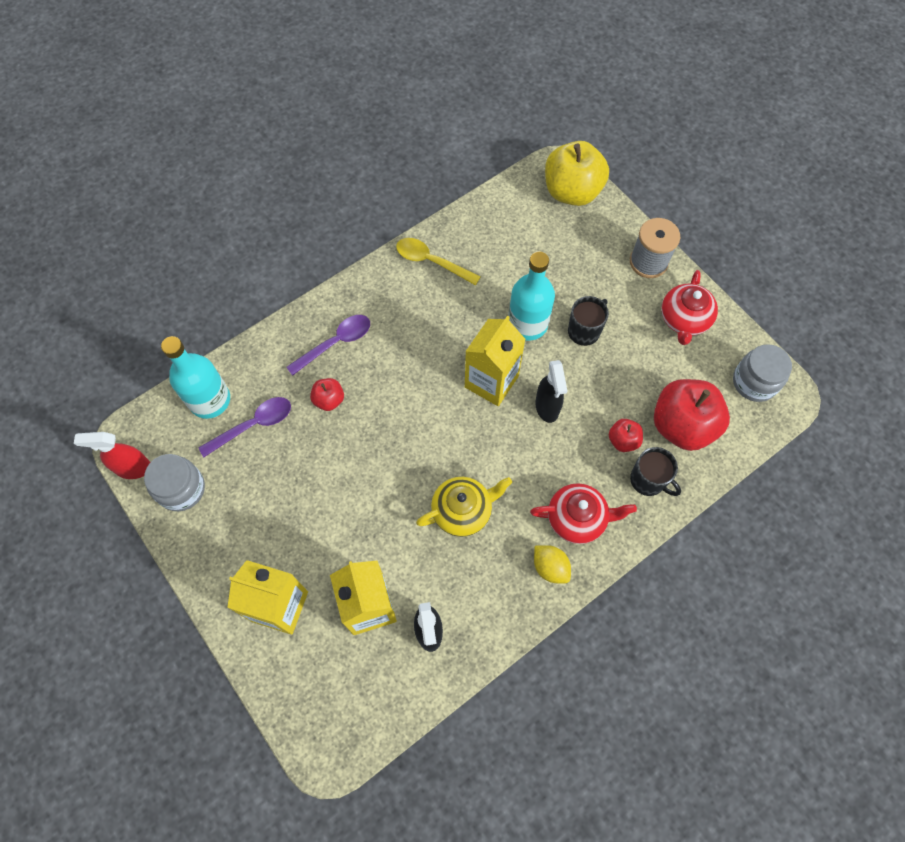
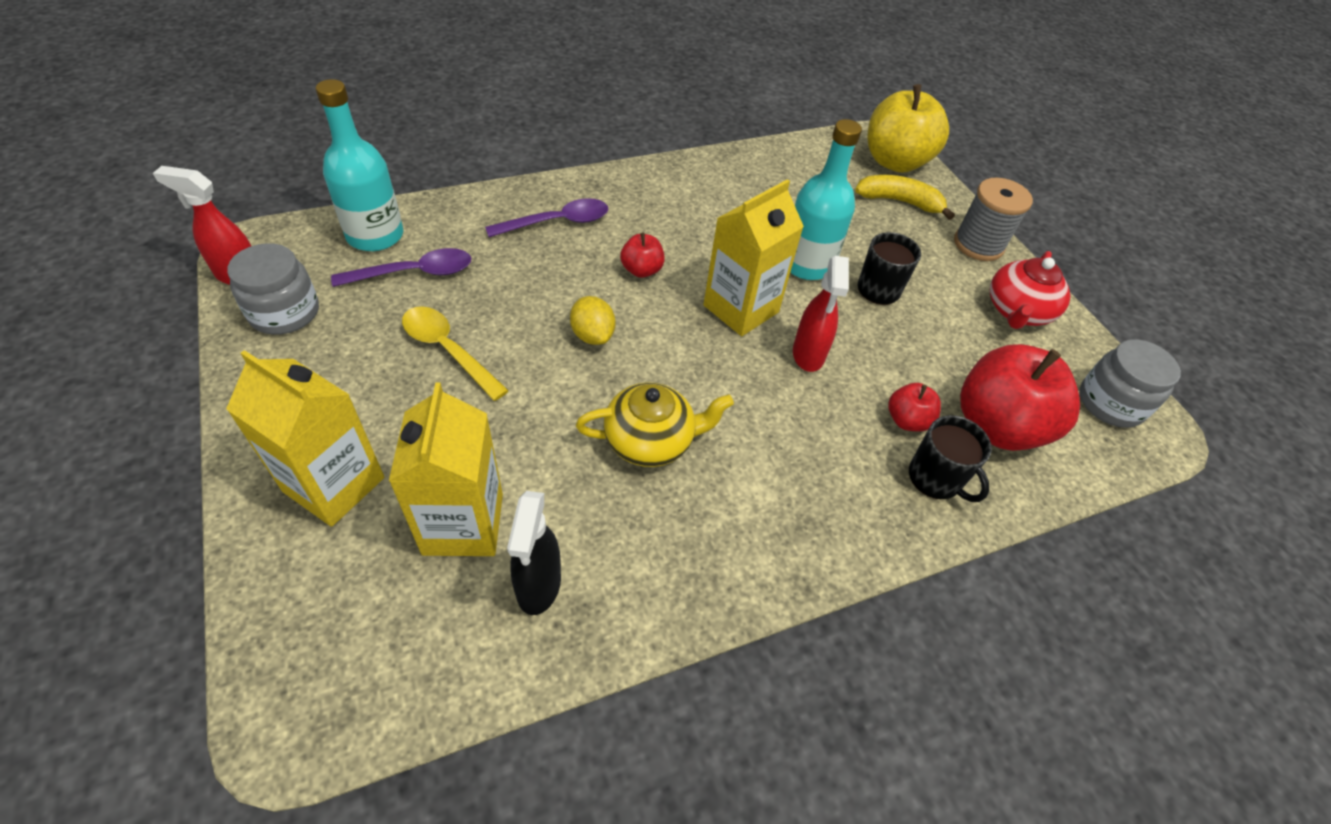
camera: 10 degrees right, 15 degrees down
red apple [310,378,344,411] -> red apple moved to [620,233,665,278]
yellow spoon [396,238,480,285] -> yellow spoon moved to [402,307,509,401]
red teapot [530,483,637,544] -> none
yellow lemon [534,545,571,584] -> yellow lemon moved to [570,296,616,345]
black spray bottle [535,360,567,423] -> red spray bottle [793,256,849,372]
none -> yellow banana [855,175,955,220]

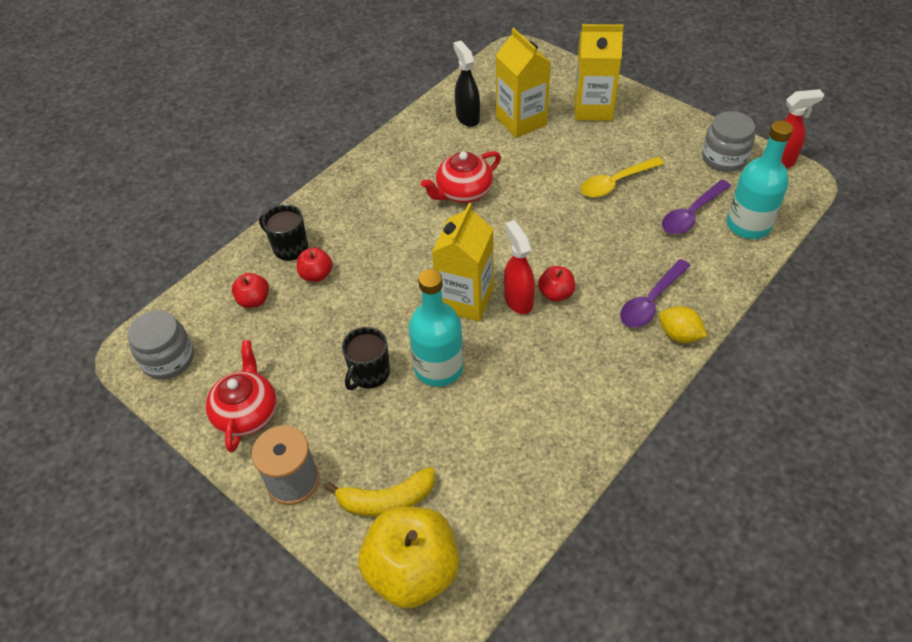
camera: 160 degrees right, 0 degrees up
yellow spoon [402,307,509,401] -> yellow spoon turned 135 degrees clockwise [580,157,664,197]
yellow lemon [570,296,616,345] -> yellow lemon moved to [659,306,707,343]
yellow teapot [576,382,734,467] -> red teapot [421,151,501,203]
red spray bottle [793,256,849,372] -> red spray bottle moved to [504,220,535,314]
red apple [960,344,1080,451] -> red apple [232,273,269,308], size x0.47

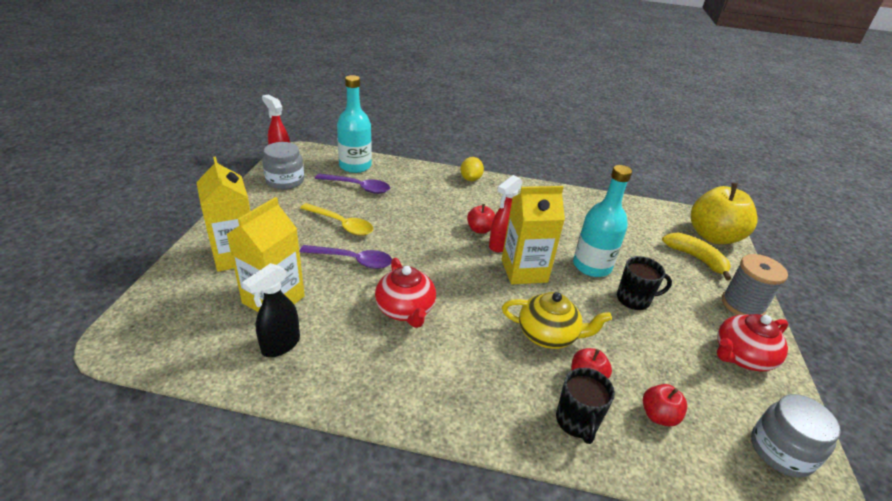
camera: 125 degrees left, 15 degrees down
red teapot [421,151,501,203] -> red teapot turned 45 degrees clockwise [375,258,436,328]
purple spoon [620,259,691,328] -> purple spoon moved to [300,245,392,269]
none -> yellow teapot [502,292,612,349]

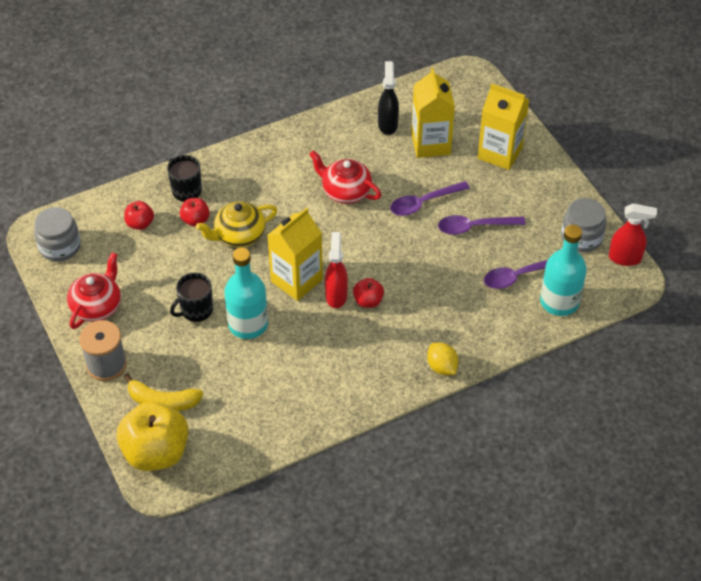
camera: 145 degrees right, 15 degrees up
yellow spoon [300,203,373,236] -> purple spoon [438,215,526,235]

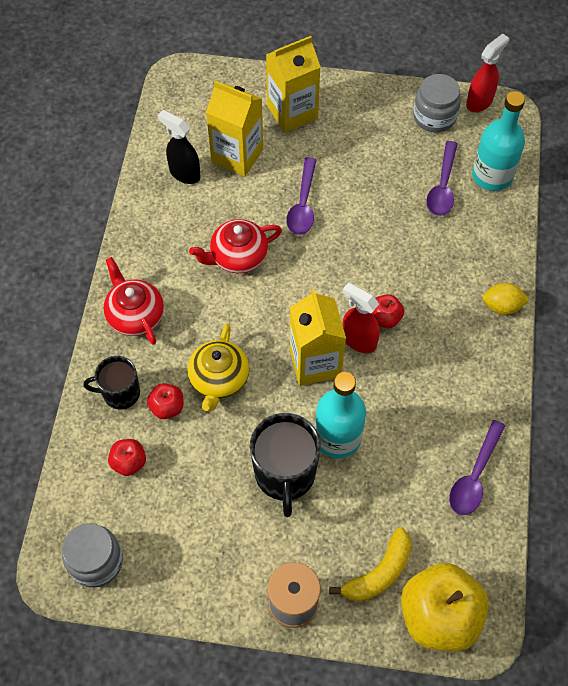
camera: 55 degrees left, 10 degrees up
red teapot [67,252,121,329] -> red teapot moved to [103,257,164,345]
black mug [170,273,213,322] -> black mug [250,413,321,517], size x1.60
purple spoon [438,215,526,235] -> purple spoon moved to [449,420,506,515]

